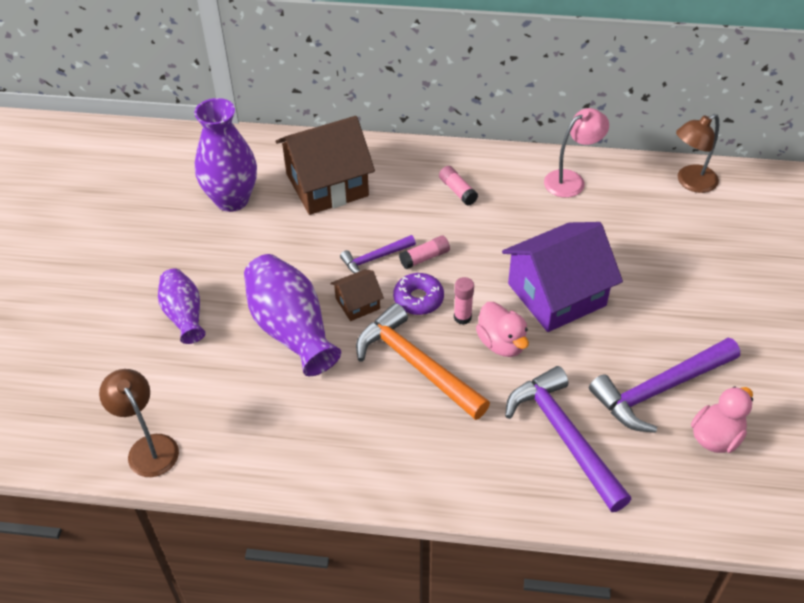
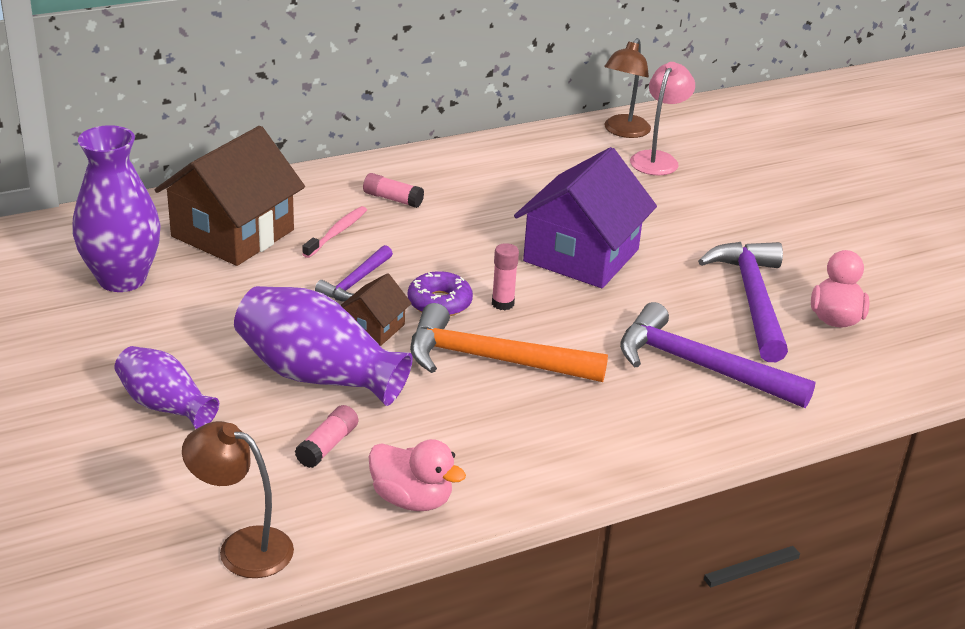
camera: 35 degrees left, 15 degrees down
pink glue stick [399,236,450,269] -> pink glue stick moved to [295,405,358,468]
pink duck [476,302,529,357] -> pink duck moved to [368,439,466,511]
pink lamp [544,108,609,198] -> pink lamp moved to [630,62,695,175]
purple hammer [589,338,740,433] -> purple hammer turned 150 degrees clockwise [698,242,788,362]
none -> pink toothbrush [302,206,367,258]

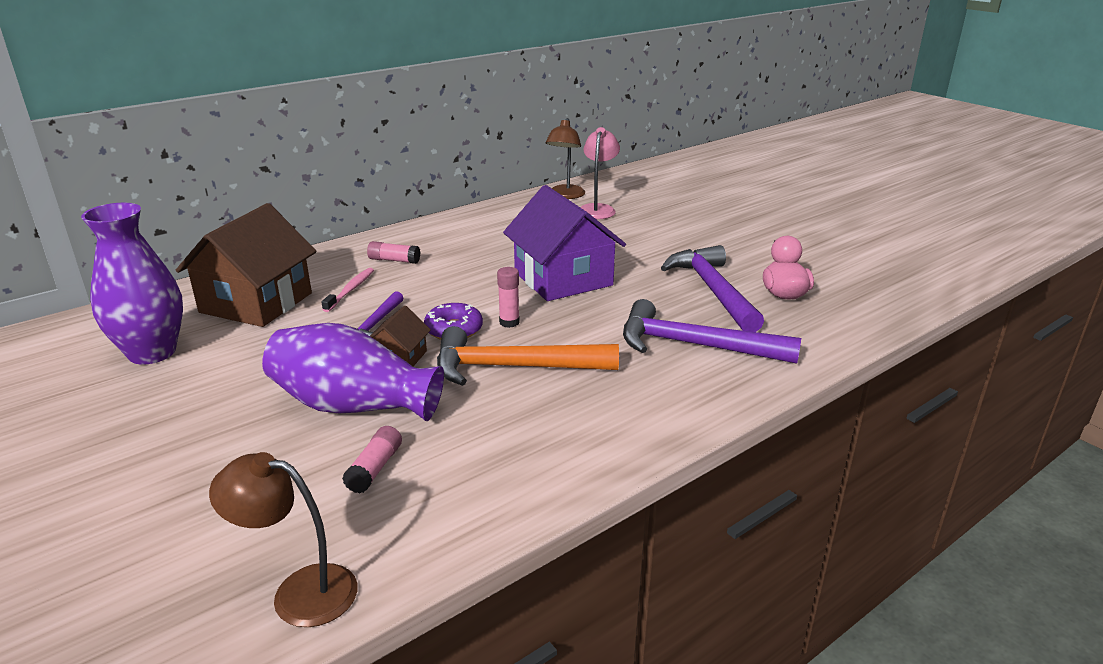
camera: 10 degrees left, 5 degrees down
purple vase [115,346,219,429] -> none
pink duck [368,439,466,511] -> none
purple house [514,147,657,288] -> purple house turned 45 degrees counterclockwise [503,185,626,301]

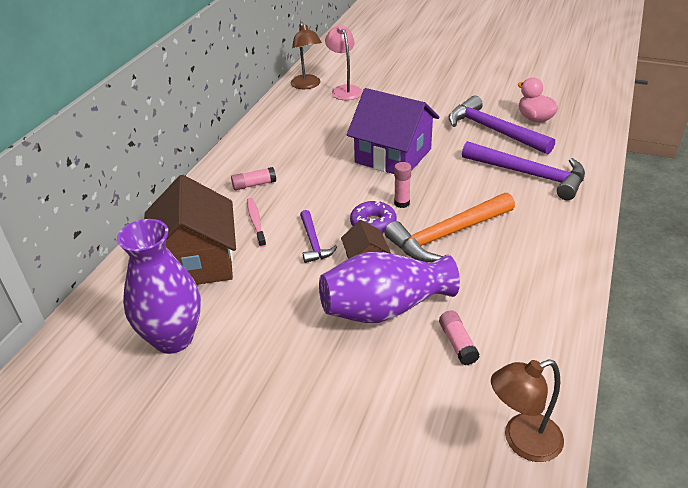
camera: 30 degrees left, 10 degrees up
purple hammer [623,299,801,364] -> purple hammer turned 135 degrees counterclockwise [462,141,585,200]

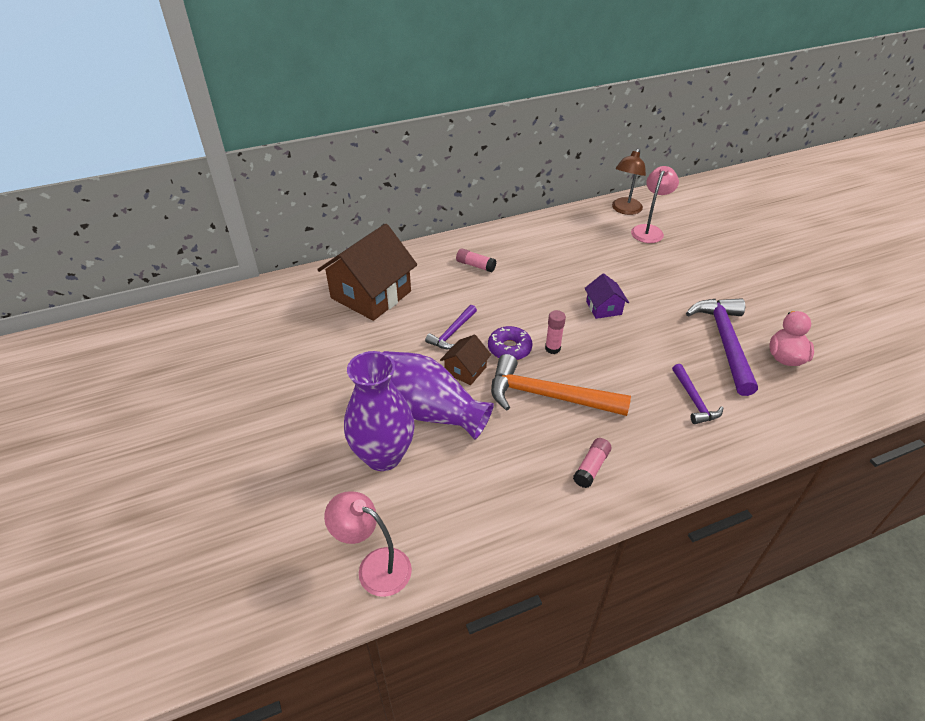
camera: 45 degrees right, 5 degrees up
purple vase [117,219,201,354] -> purple vase moved to [344,351,415,471]
pink toothbrush [247,198,266,247] -> none
purple house [347,88,440,174] -> purple house [584,273,629,319], size x0.47
pink glue stick [439,310,480,365] -> pink glue stick moved to [573,438,612,488]
purple hammer [462,141,585,200] -> purple hammer [672,364,723,424], size x0.54
brown lamp [491,359,564,462] -> pink lamp [324,491,412,597]

